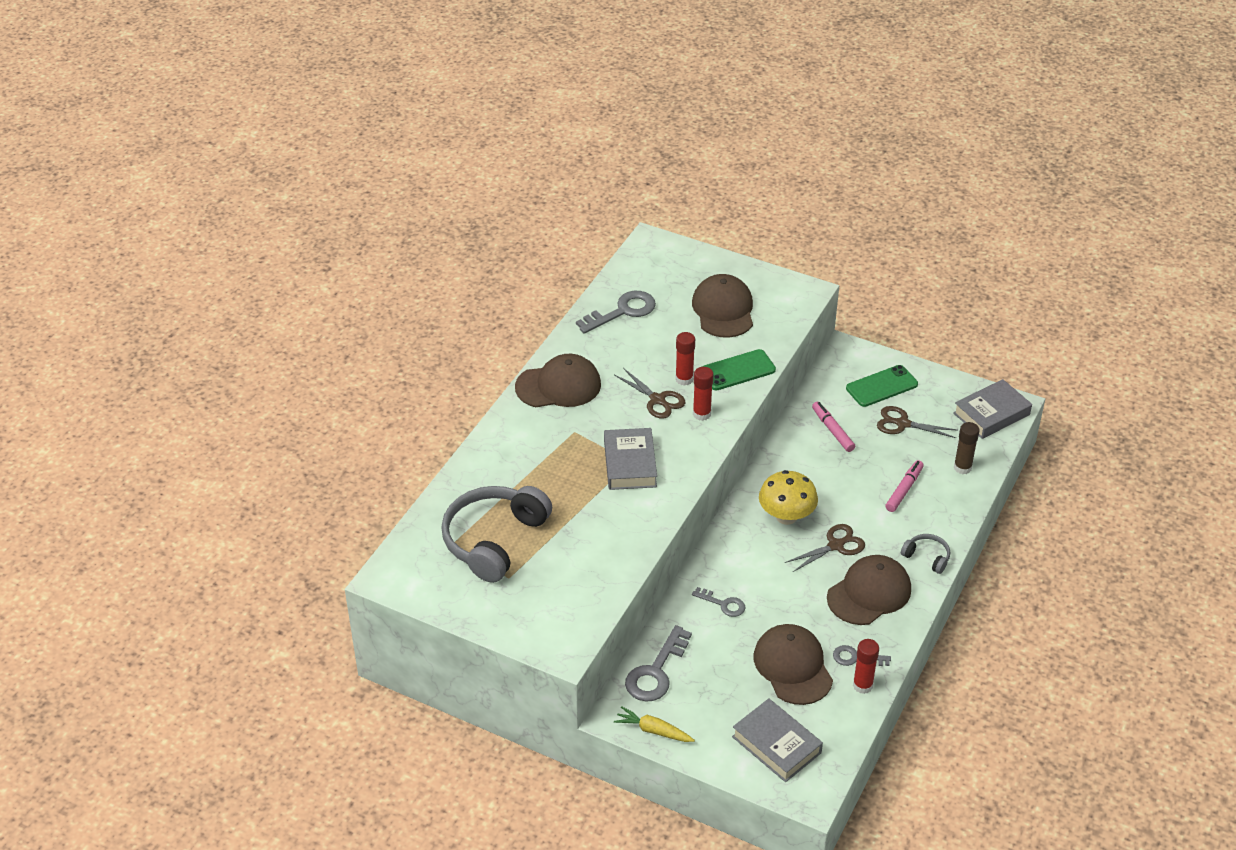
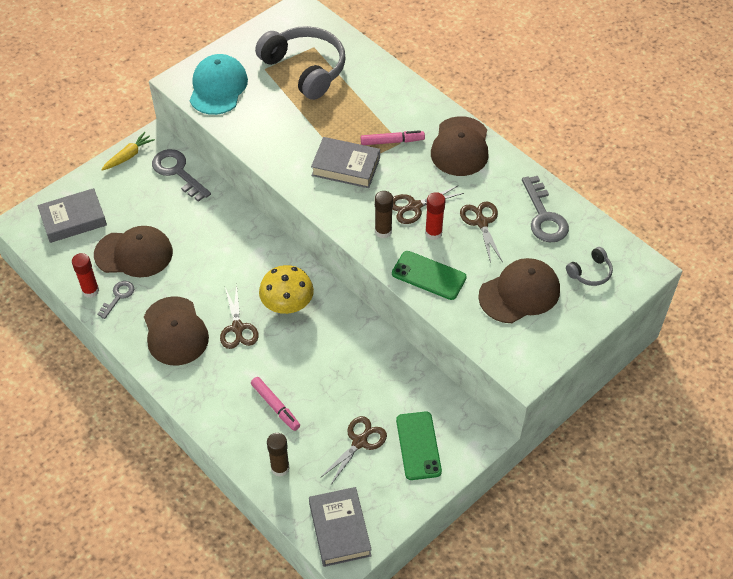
camera: 110 degrees right, 10 degrees up
brown cap [692,274,753,338] -> brown cap turned 45 degrees counterclockwise [478,258,560,323]
grey key [692,587,745,617] -> none
red glue stick [693,367,714,421] -> brown glue stick [375,191,393,238]
green phone [702,349,776,390] -> green phone turned 60 degrees counterclockwise [392,251,467,300]
pink marker [812,401,855,452] -> pink marker moved to [361,130,425,145]
grey headphones [901,534,950,574] -> grey headphones moved to [566,247,613,286]
none -> turquoise cap [190,54,248,115]
none -> brown scissors [460,201,503,263]

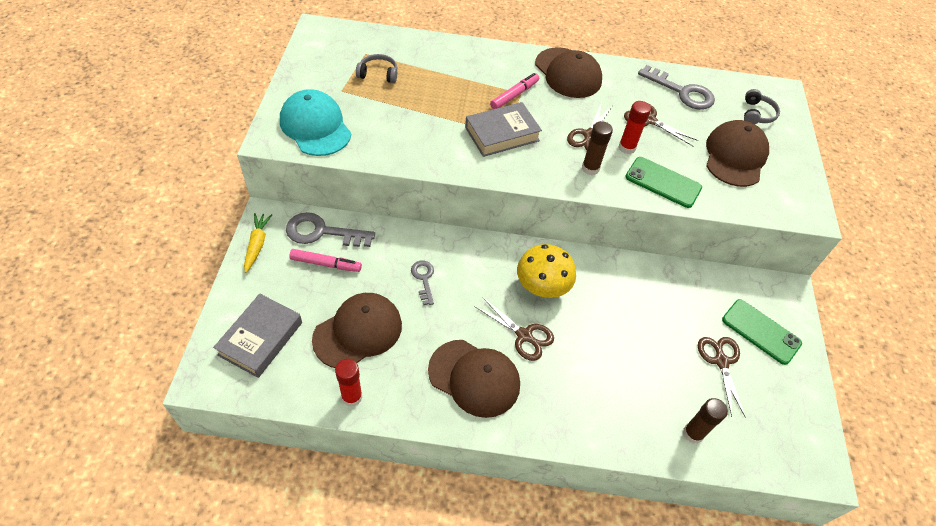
camera: 45 degrees left, 0 degrees up
grey key [97,281,134,319] -> grey key moved to [411,261,434,305]
pink marker [251,377,300,431] -> pink marker moved to [289,249,362,272]
grey headphones [255,26,346,100] -> grey headphones [356,54,397,83], size x0.45
grey book [309,487,372,567] -> none
green phone [392,251,467,300] -> green phone turned 45 degrees clockwise [625,157,702,208]

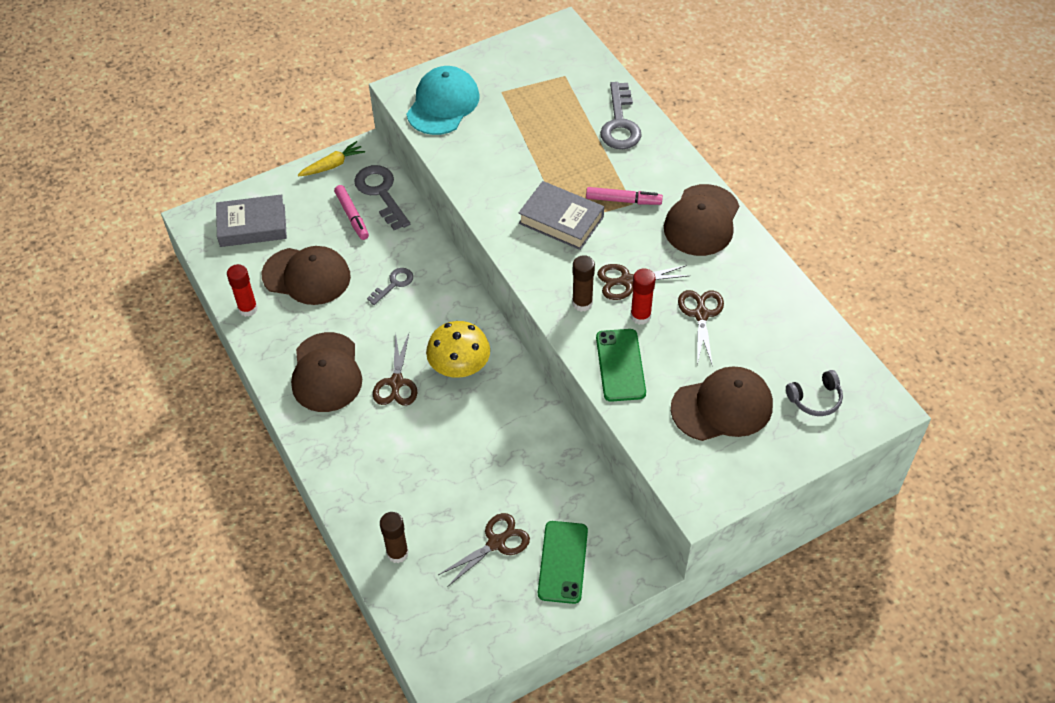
camera: 60 degrees right, 0 degrees up
grey headphones [356,54,397,83] -> none
grey key [638,65,715,110] -> grey key moved to [600,82,642,149]

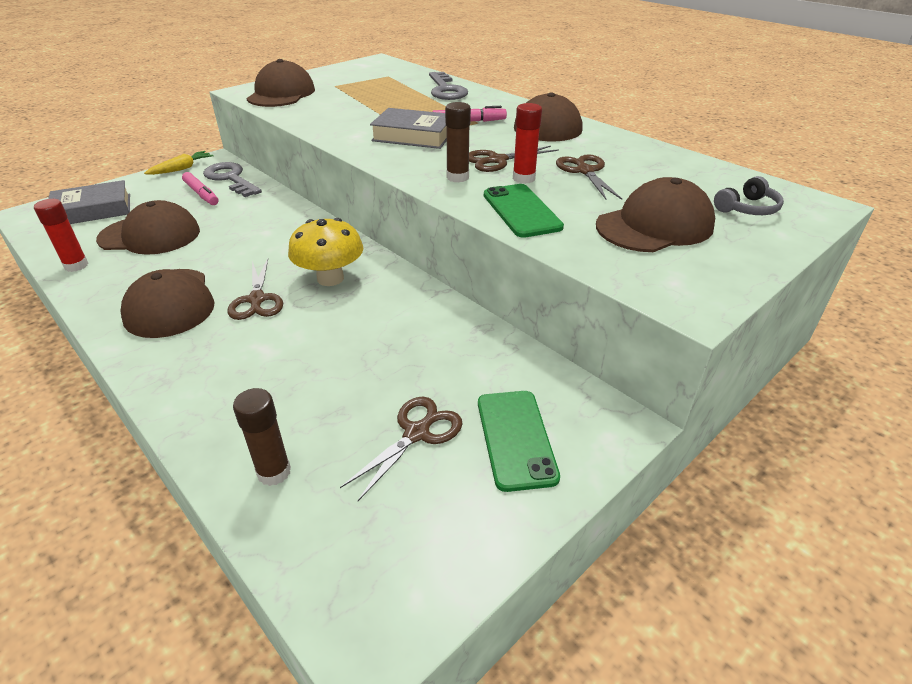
camera: 15 degrees left, 15 degrees down
grey key [367,268,413,305] -> none
turquoise cap [407,66,479,135] -> brown cap [246,59,315,107]

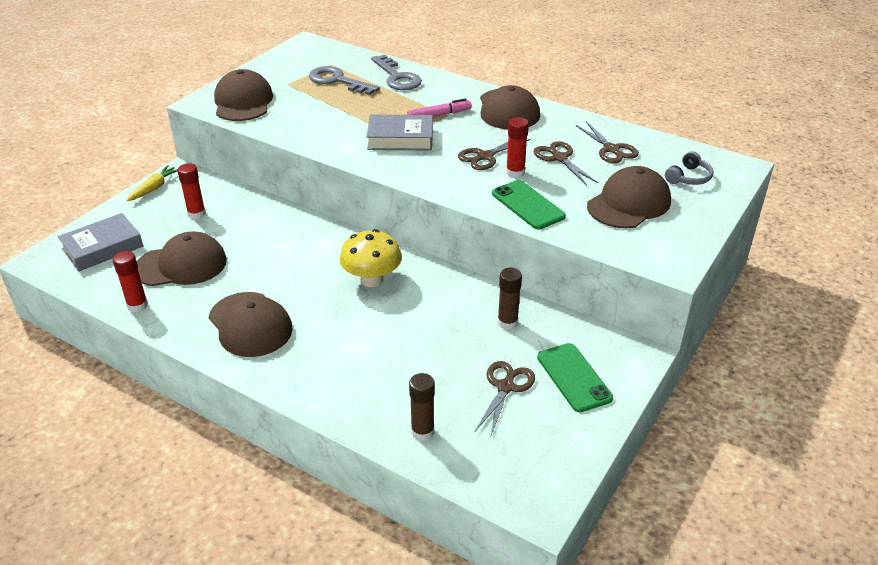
camera: 15 degrees left, 0 degrees up
pink marker [182,172,219,205] -> red glue stick [178,163,206,219]
grey key [203,162,262,197] -> grey key moved to [309,66,380,95]
brown scissors [228,259,283,320] -> brown scissors moved to [576,121,639,163]
brown glue stick [445,102,471,182] -> brown glue stick moved to [497,268,522,330]

